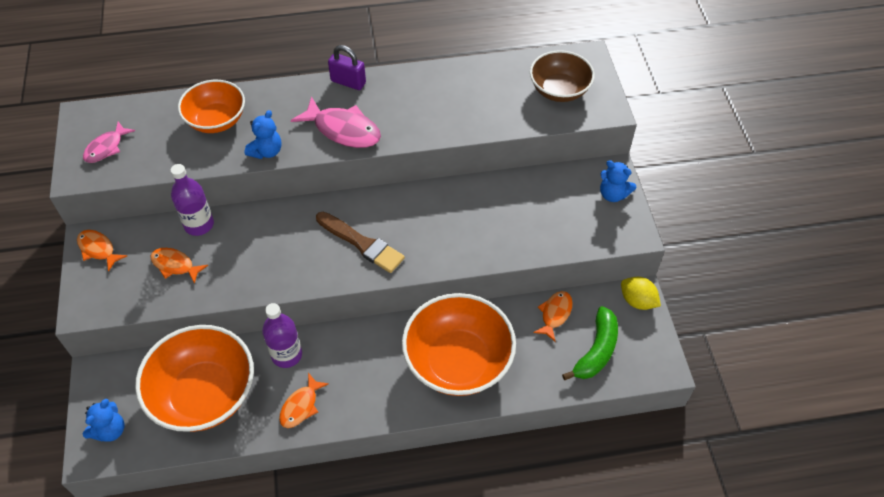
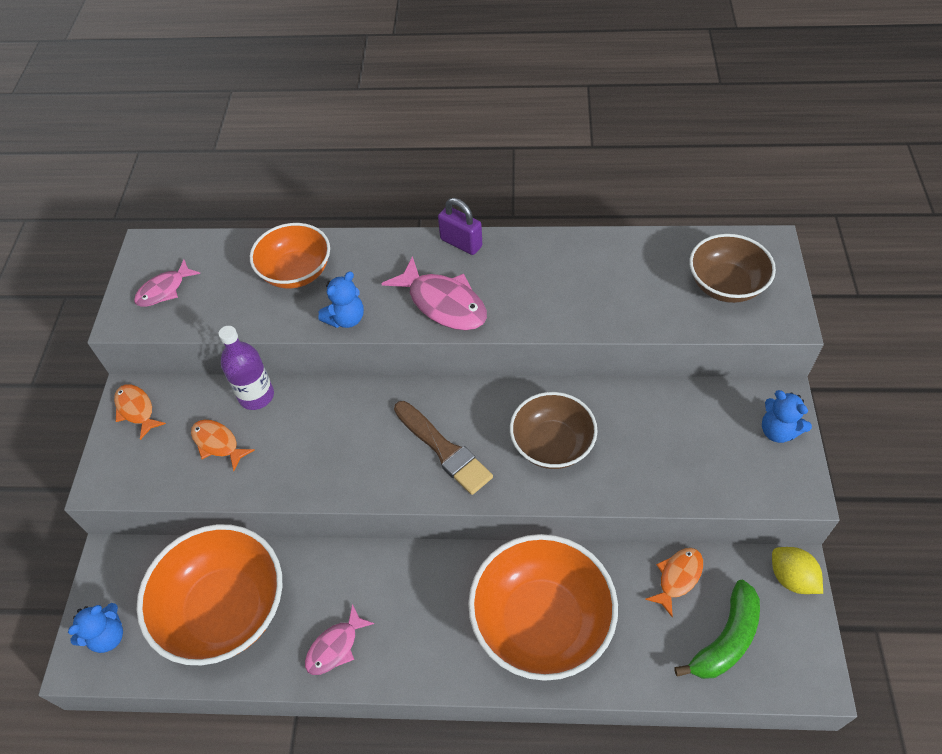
camera: 15 degrees right, 0 degrees up
purple bottle [262,303,302,368] -> none
orange fish [279,373,329,428] -> pink fish [305,604,374,675]
none -> brown bowl [510,392,597,469]

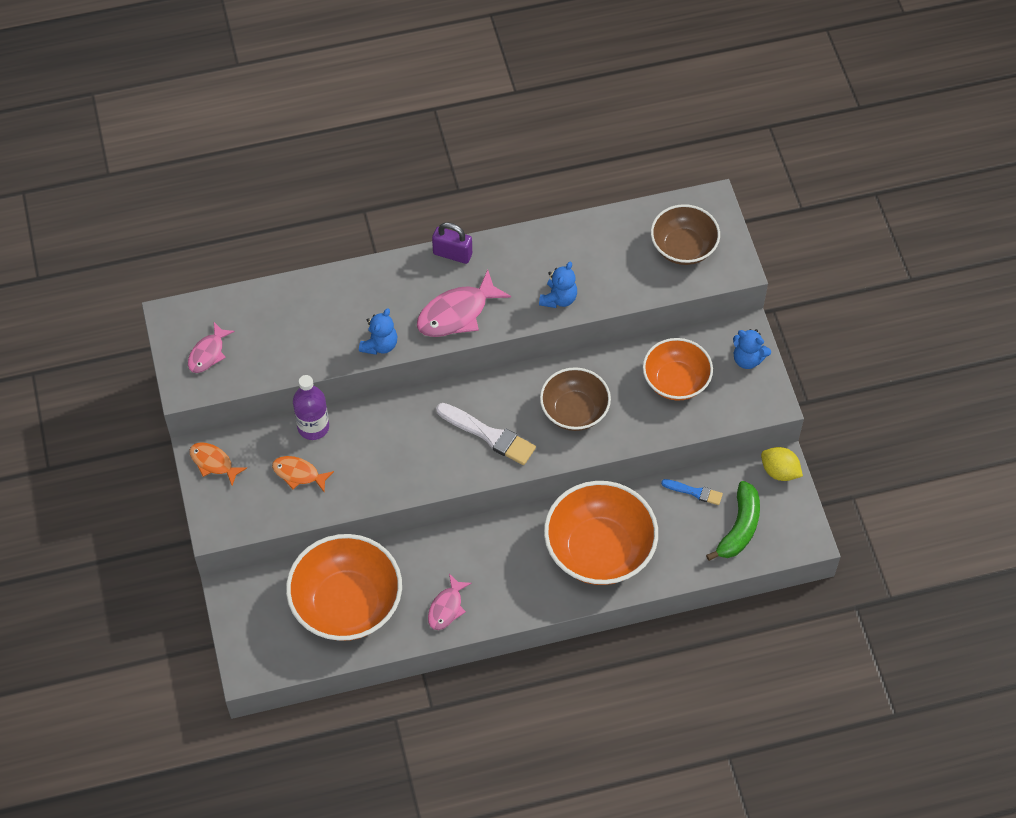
camera: 20 degrees left, 5 degrees up
blue teddy bear [68,603,123,653] -> blue teddy bear moved to [539,262,577,308]
orange bowl [250,223,330,289] -> orange bowl moved to [643,338,713,401]
pink fish [381,256,487,330] -> pink fish turned 120 degrees clockwise [417,270,511,337]
brown brush [394,401,493,495] -> white brush [436,403,536,465]
orange fish [645,548,703,617] -> blue brush [661,479,723,505]

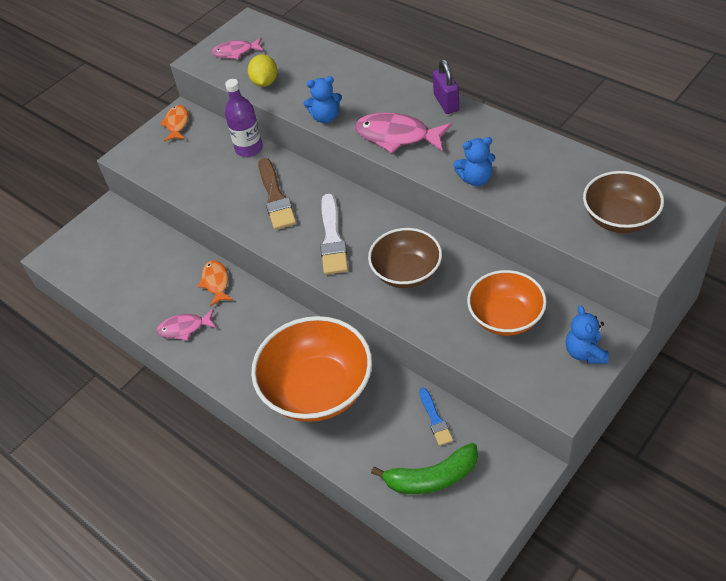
camera: 60 degrees right, 10 degrees down
orange fish [272,456,334,492] -> orange fish moved to [198,260,233,307]
orange bowl [286,534,402,641] -> none
yellow lemon [761,447,803,481] -> yellow lemon moved to [248,54,277,87]
none -> brown brush [258,158,296,230]

